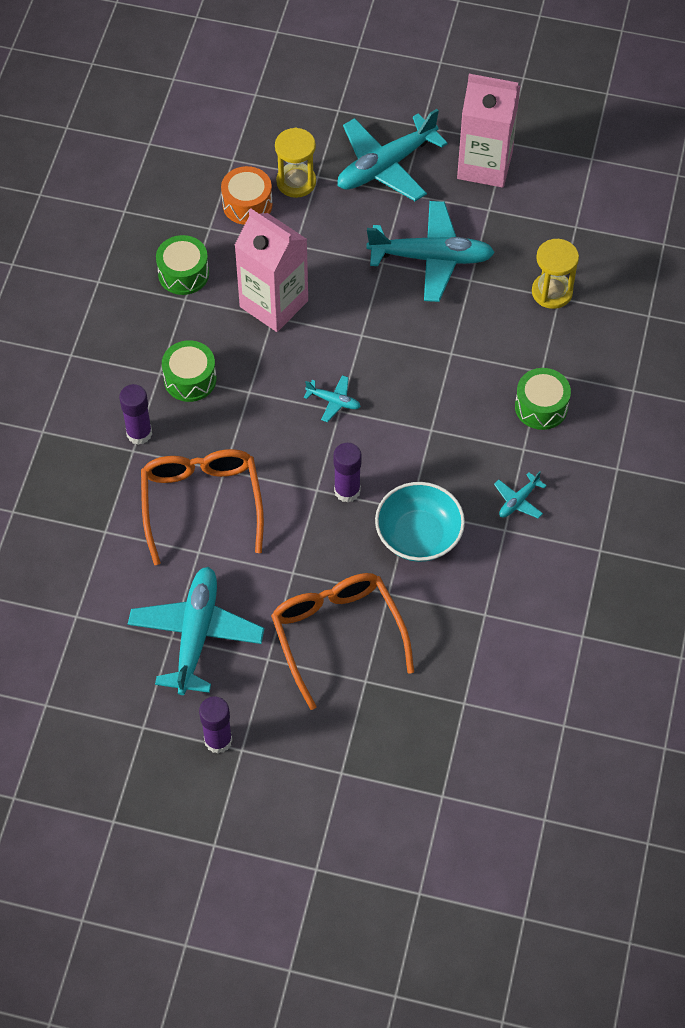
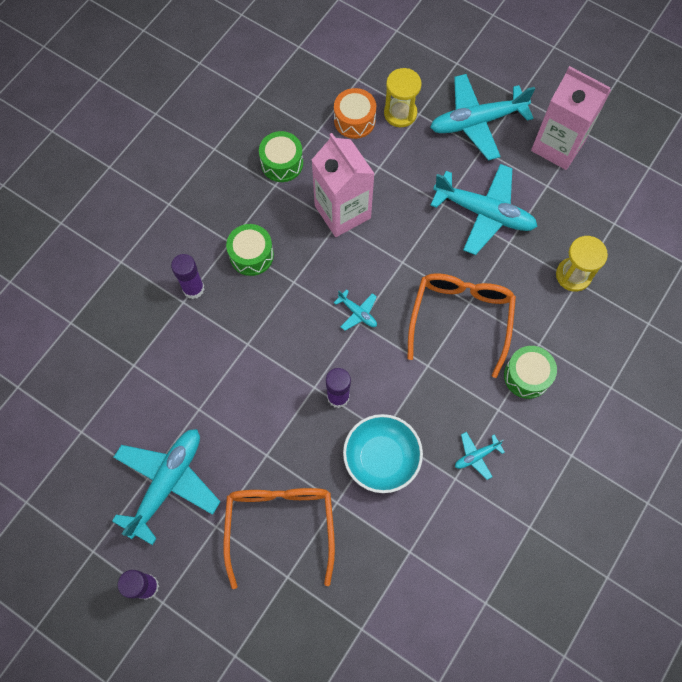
camera: 20 degrees right, 10 degrees up
orange glasses [141,449,264,565] -> orange glasses moved to [407,273,516,378]

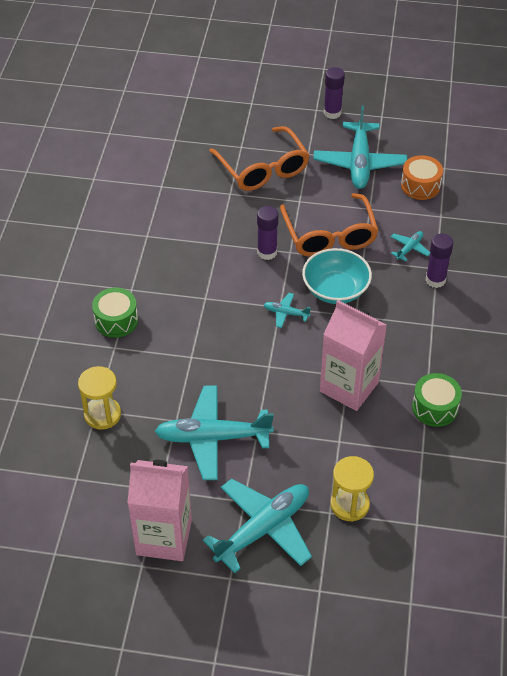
camera: 155 degrees right, 20 degrees down
green drum [226,224,274,276] -> none
orange drum [334,88,376,139] -> orange drum moved to [401,155,443,200]
turquoise bowl [343,414,423,493] -> turquoise bowl moved to [302,248,372,304]
orange glasses [407,273,516,378] -> orange glasses moved to [280,193,379,257]
turquoise plane [455,432,505,480] -> turquoise plane moved to [391,231,430,262]

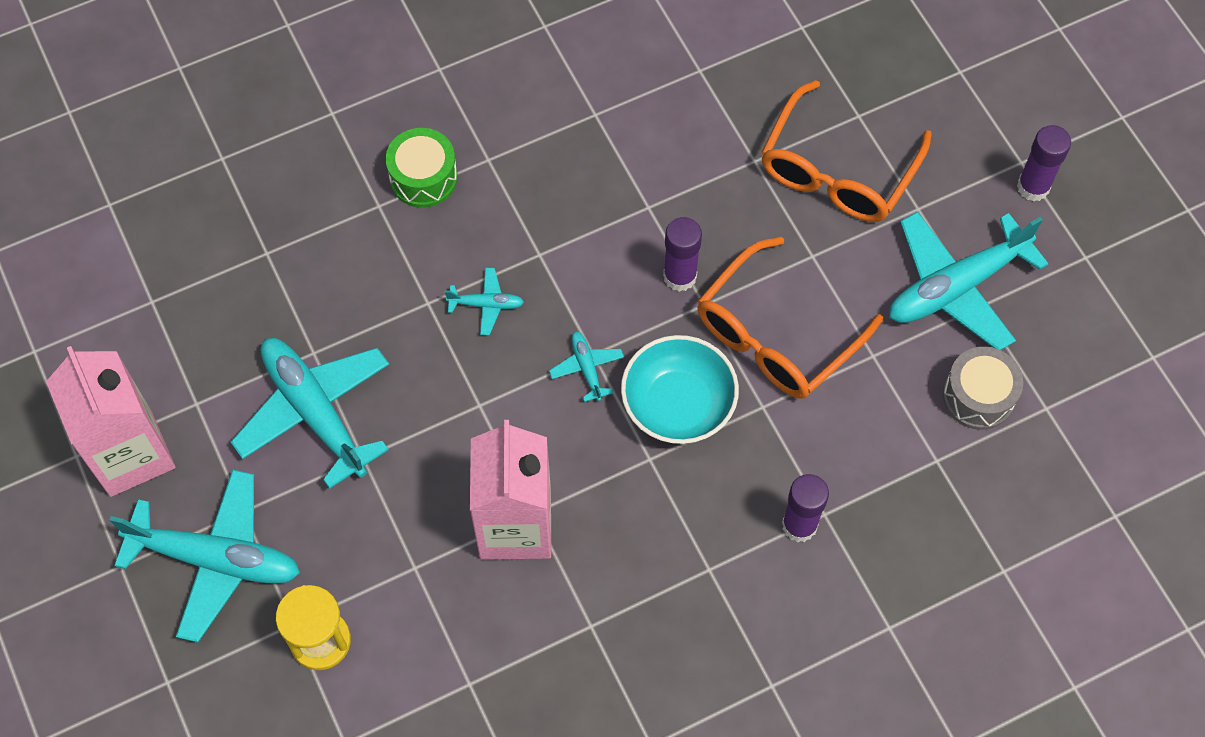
camera: 55 degrees right, 15 degrees up
yellow hourglass [78,366,121,430] -> none
turquoise plane [391,231,430,262] -> turquoise plane moved to [445,268,524,336]
orange drum [401,155,443,200] -> grey drum [943,347,1023,430]
green drum [412,373,462,427] -> none

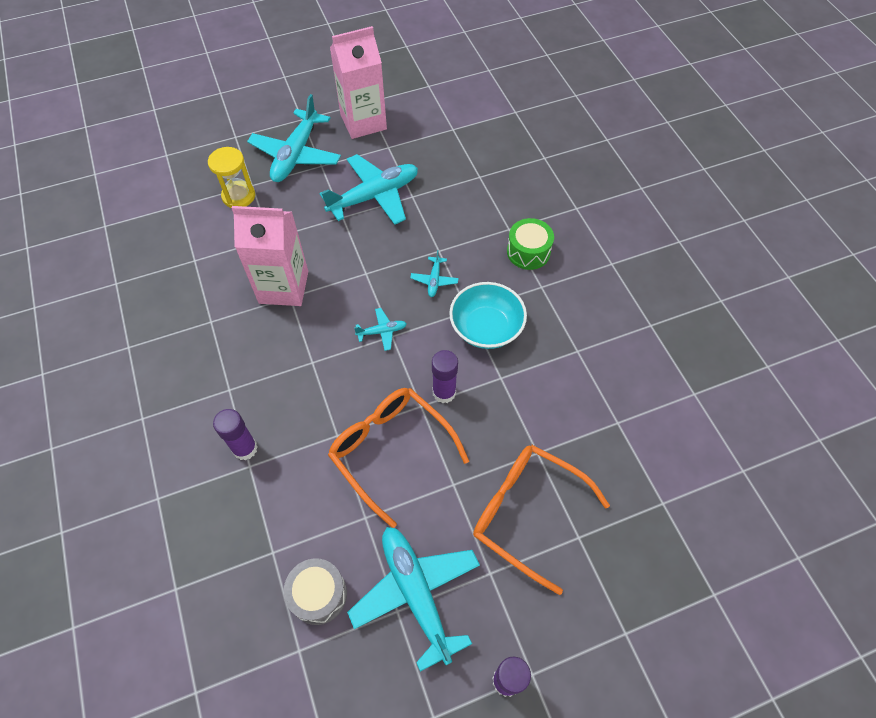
camera: 95 degrees right, 5 degrees down
turquoise bowl [621,335,739,444] -> turquoise bowl moved to [449,282,527,349]

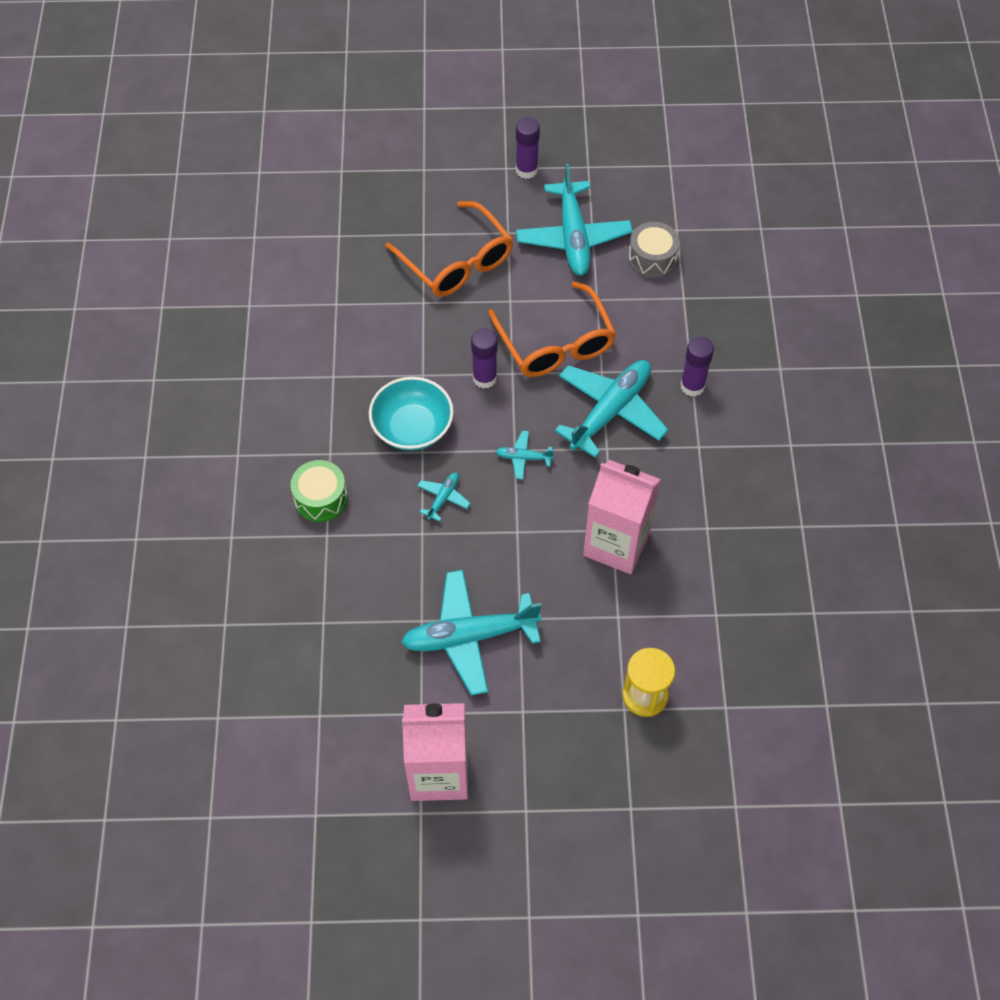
camera: 160 degrees left, 0 degrees up
turquoise plane [247,94,341,182] -> turquoise plane moved to [555,360,668,458]

